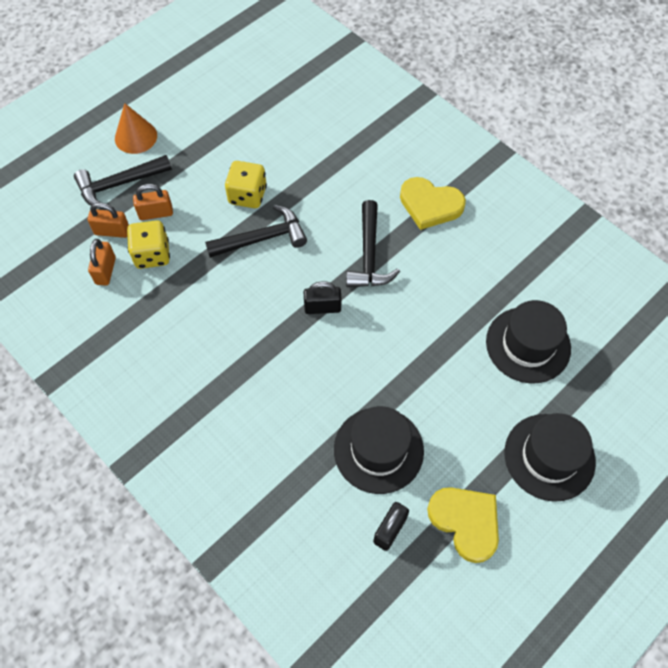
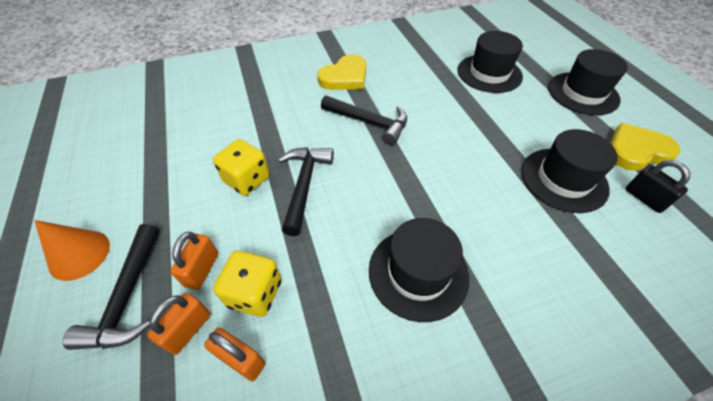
camera: 65 degrees left, 10 degrees down
black padlock [304,281,341,314] -> none
none -> black hat [369,218,469,322]

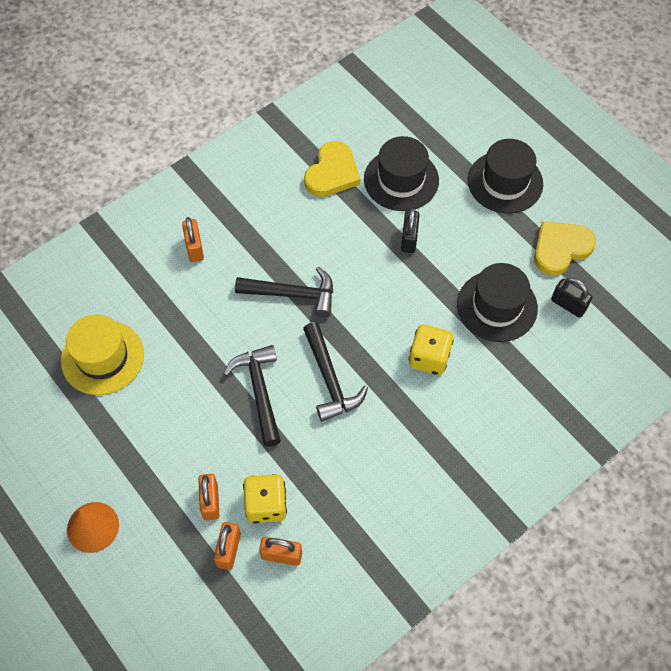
camera: 20 degrees left, 10 degrees up
black hammer [63,224,160,350] -> black hammer moved to [303,322,368,422]
yellow dice [213,139,269,196] -> yellow dice moved to [409,325,454,375]
yellow heart [317,54,366,90] -> yellow heart moved to [304,141,360,197]
black hat [369,218,469,322] -> none
none -> yellow hat [61,314,144,395]
none -> orange padlock [182,217,204,262]
none -> black padlock [401,208,420,253]

